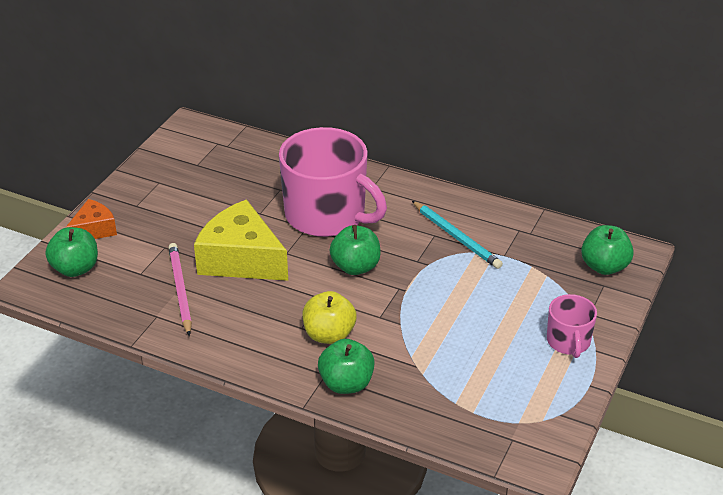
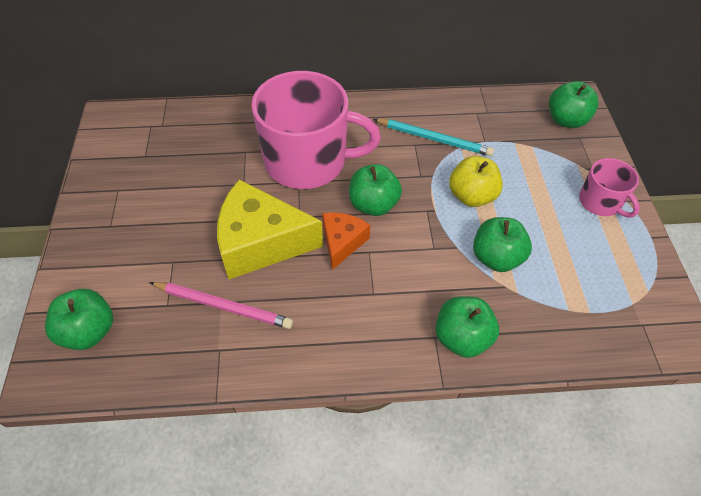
camera: 30 degrees left, 15 degrees up
orange cheese [65,199,117,239] -> orange cheese moved to [322,212,370,270]
pink pencil [169,243,192,336] -> pink pencil turned 150 degrees clockwise [149,282,293,329]
yellow apple [302,291,357,344] -> yellow apple moved to [449,156,503,207]
none -> green apple [473,217,532,272]

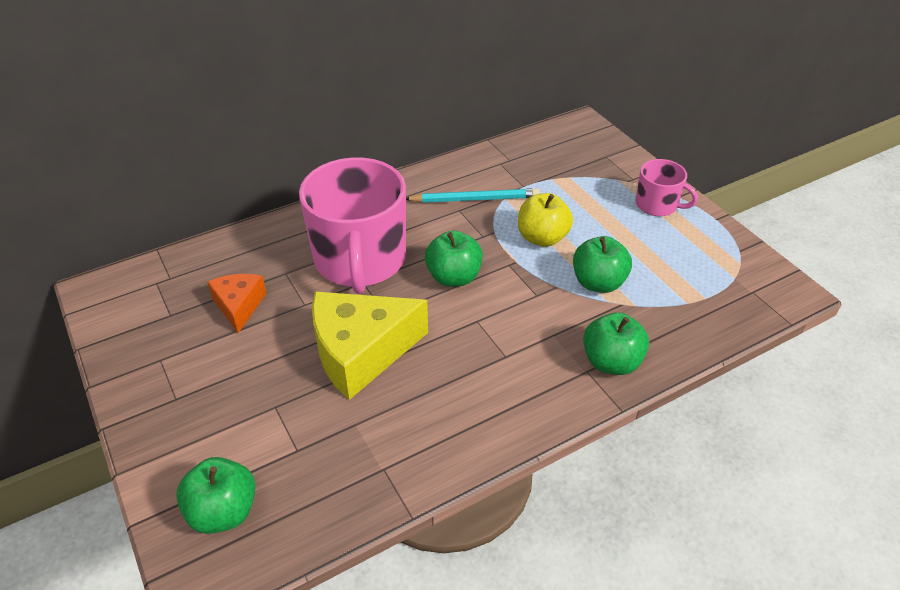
camera: 25 degrees left, 10 degrees down
pink pencil [149,282,293,329] -> none
pink mug [251,71,381,189] -> pink mug turned 105 degrees clockwise [299,157,406,294]
orange cheese [322,212,370,270] -> orange cheese moved to [207,274,266,333]
green apple [549,81,599,128] -> none

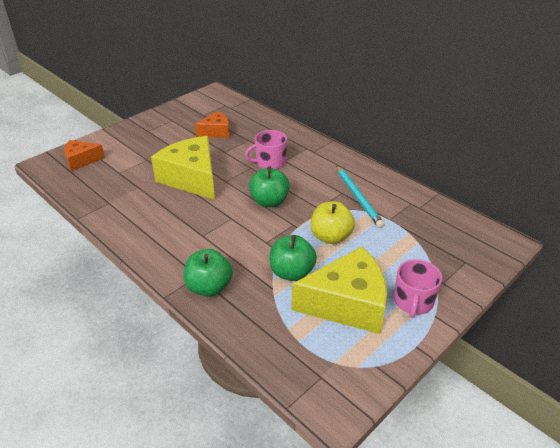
camera: 75 degrees right, 5 degrees down
green apple [176,457,256,534] -> orange cheese [64,140,105,171]
pink mug [299,157,406,294] -> pink mug [245,130,287,169], size x0.49
none -> yellow cheese [292,247,387,334]

